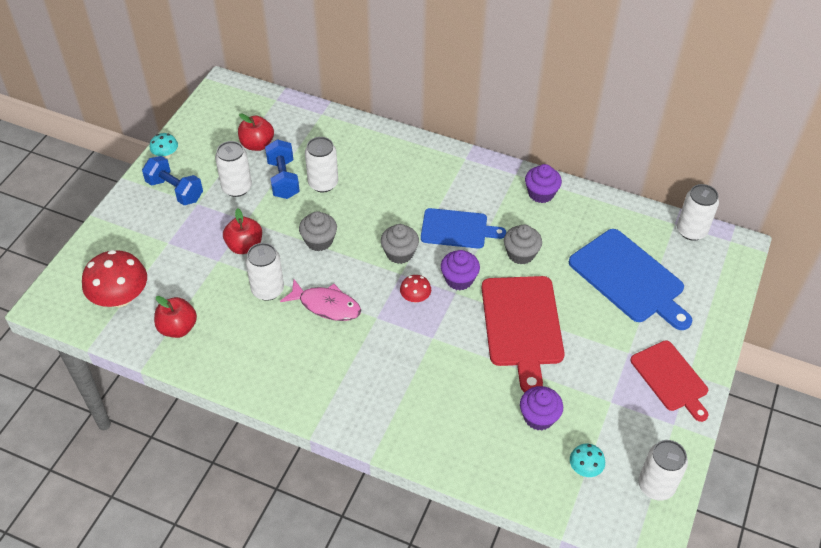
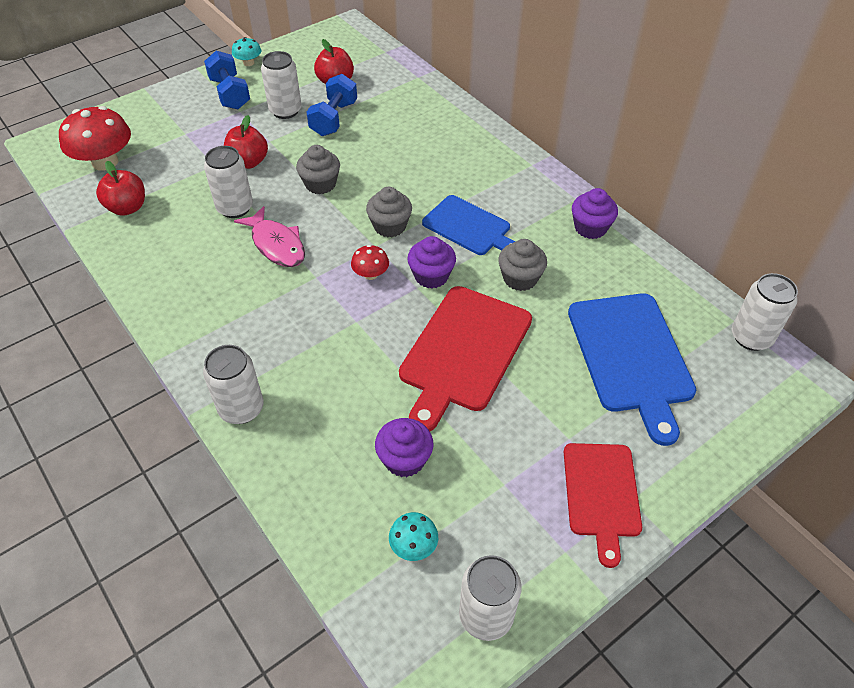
camera: 30 degrees right, 0 degrees up
white can [305,137,338,192] -> white can moved to [203,345,263,424]

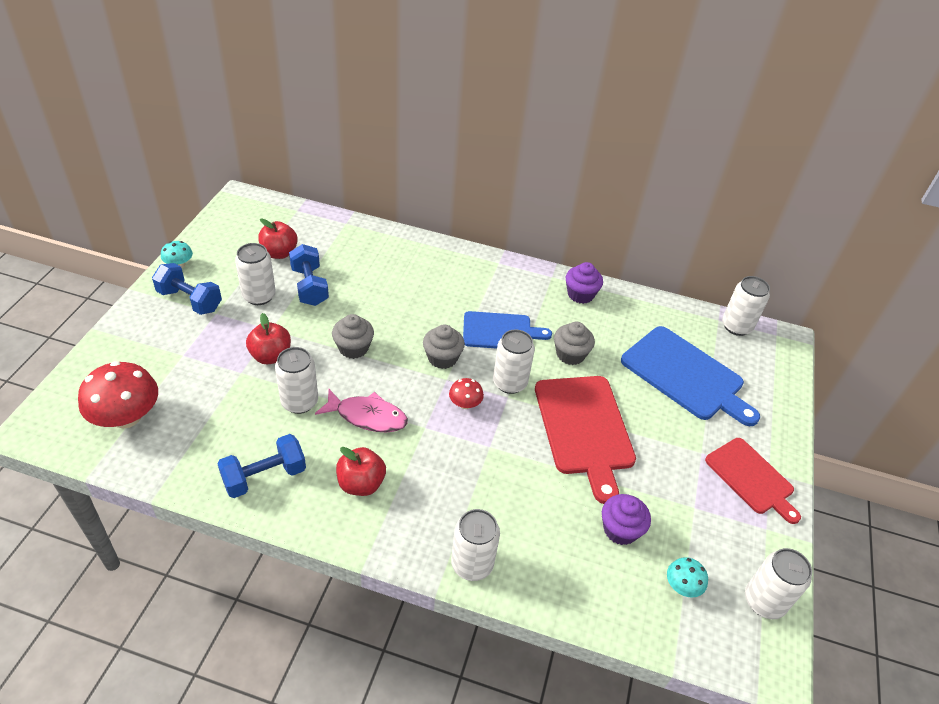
camera: 40 degrees left, 5 degrees down
red apple [96,161,145,216] -> red apple moved to [336,447,386,496]
purple cupcake [407,236,456,288] -> white can [493,329,535,394]
none -> blue dumbbell [217,434,306,498]

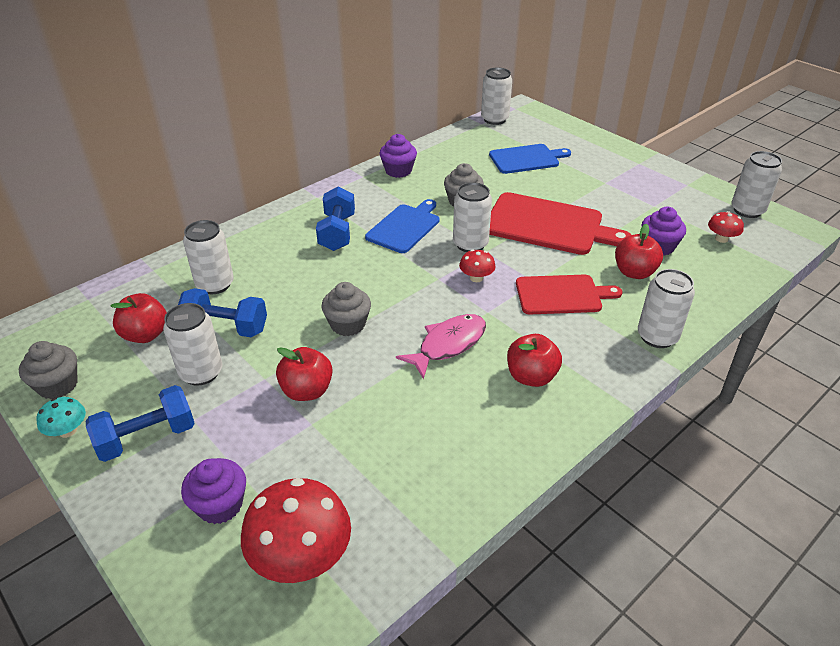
camera: 55 degrees left, 5 degrees down
blue dumbbell [217,434,306,498] -> blue dumbbell moved to [316,187,355,251]
white can [275,347,318,414] -> white can moved to [183,220,234,294]
grey cupcake [423,325,465,369] -> grey cupcake moved to [19,341,78,399]
blue cutting board [621,326,760,426] -> blue cutting board [489,144,571,174], size x0.65
turquoise mushroom [667,557,708,598] -> red mushroom [708,211,744,243]
red cutting board [705,438,801,524] -> red cutting board moved to [516,275,623,314]
none -> purple cupcake [181,458,246,524]
none -> red apple [615,224,663,279]

